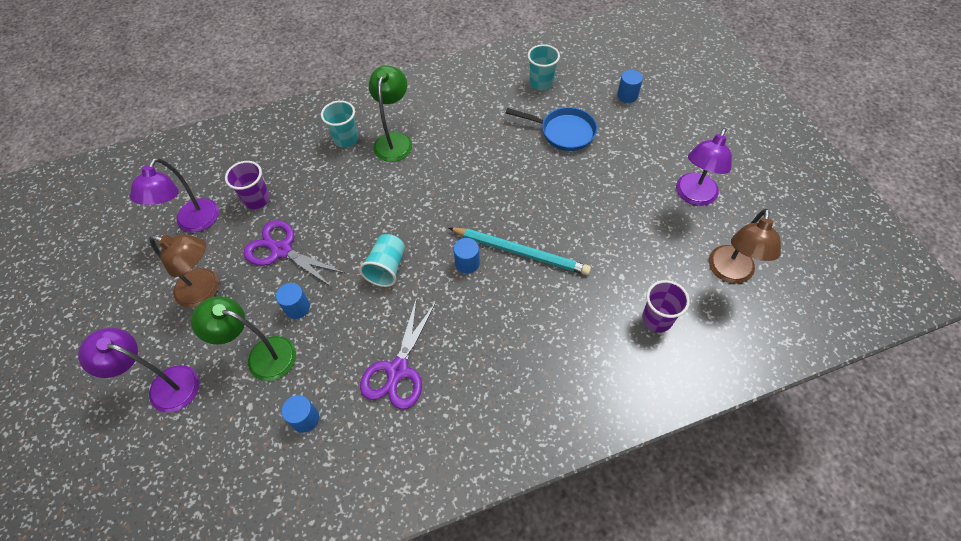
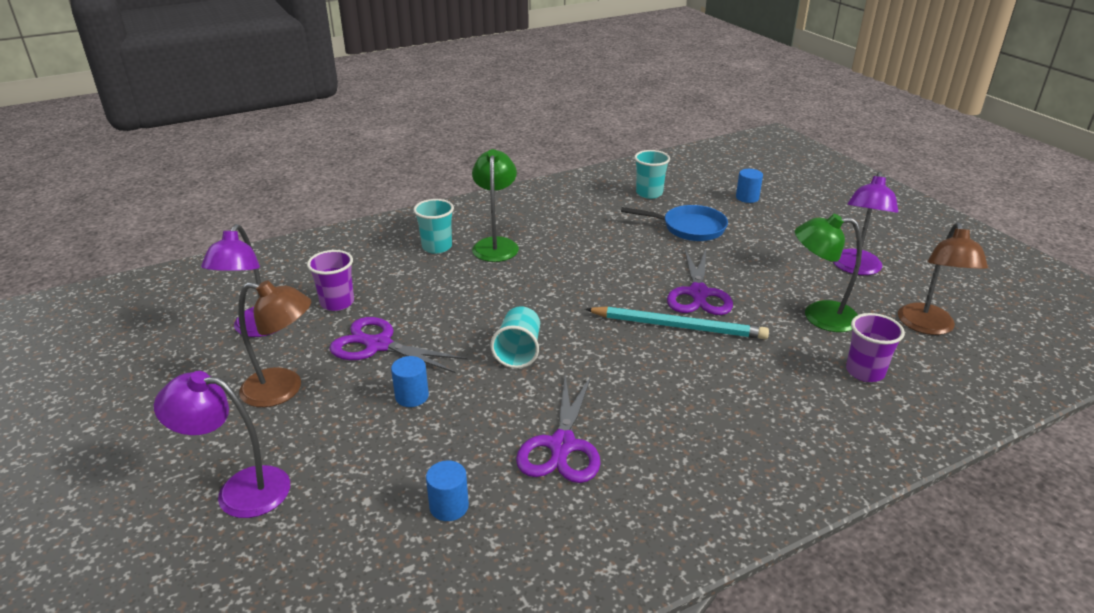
camera: 10 degrees left, 25 degrees down
green lamp [191,296,296,381] -> green lamp moved to [795,214,862,332]
blue cylinder [454,238,480,274] -> none
none -> purple scissors [667,248,733,315]

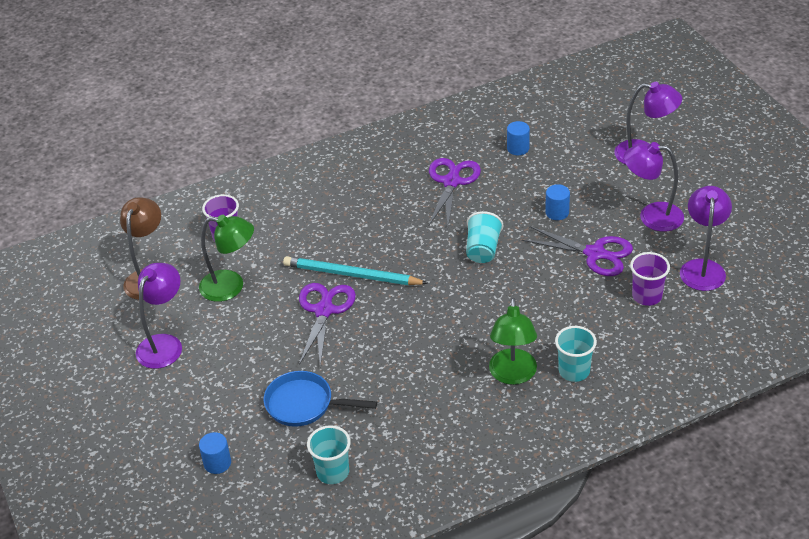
camera: 175 degrees left, 10 degrees up
brown lamp [239,280,311,407] -> purple lamp [624,142,684,232]

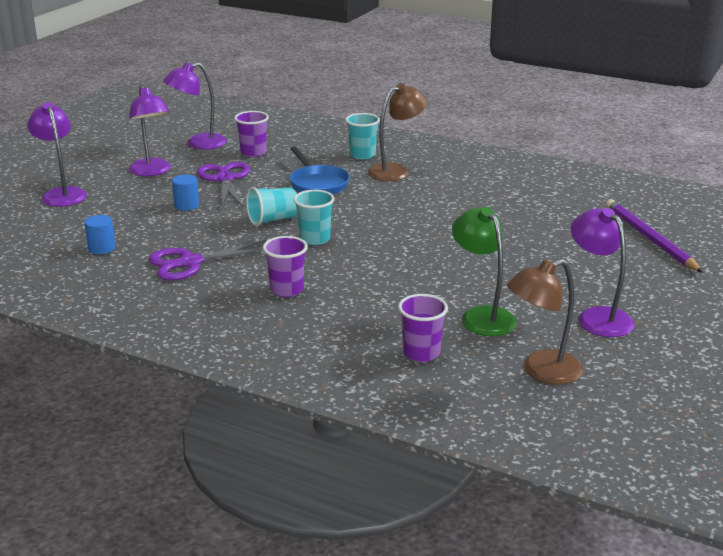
camera: 130 degrees left, 15 degrees down
purple lamp [136,263,182,369] -> purple lamp turned 75 degrees clockwise [571,208,635,337]
blue cylinder [199,432,231,474] -> purple pencil [606,199,703,273]
blue pan [263,371,377,427] -> blue pan moved to [290,147,350,195]
turquoise pencil [283,256,428,285] -> none
purple scissors [299,283,356,366] -> none
turquoise cup [307,425,351,484] -> turquoise cup moved to [294,190,334,245]
green lamp [489,298,537,385] -> brown lamp [368,83,427,181]
none -> purple cup [263,236,308,297]

